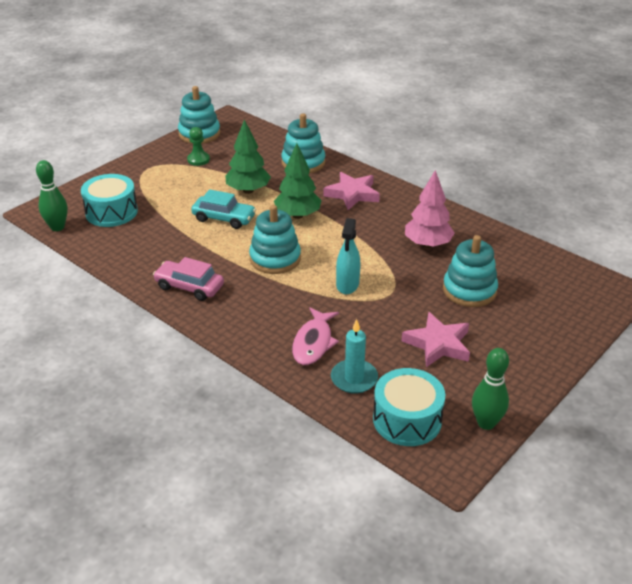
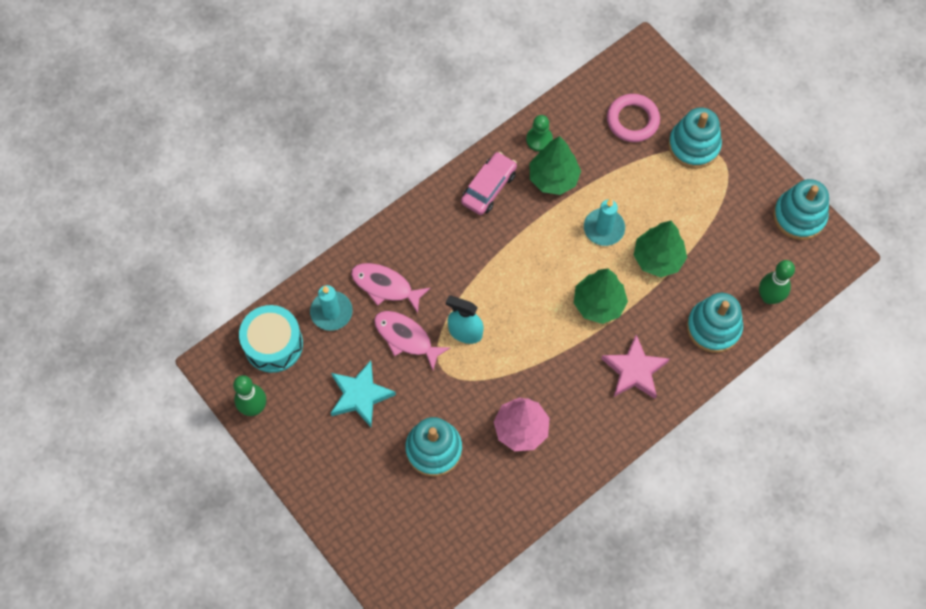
camera: 100 degrees right, 30 degrees up
green bowling pin [36,160,68,231] -> green bowling pin moved to [759,260,795,304]
turquoise drum [81,174,138,227] -> pink ring [607,94,660,142]
green pawn [187,127,210,166] -> green pawn moved to [526,115,553,152]
turquoise car [191,189,256,229] -> turquoise candle [584,199,625,246]
turquoise stacking toy [249,205,301,274] -> turquoise stacking toy moved to [668,108,722,169]
pink star [402,312,470,367] -> turquoise star [331,360,396,427]
none -> pink fish [374,311,450,370]
none -> green tree [529,136,581,195]

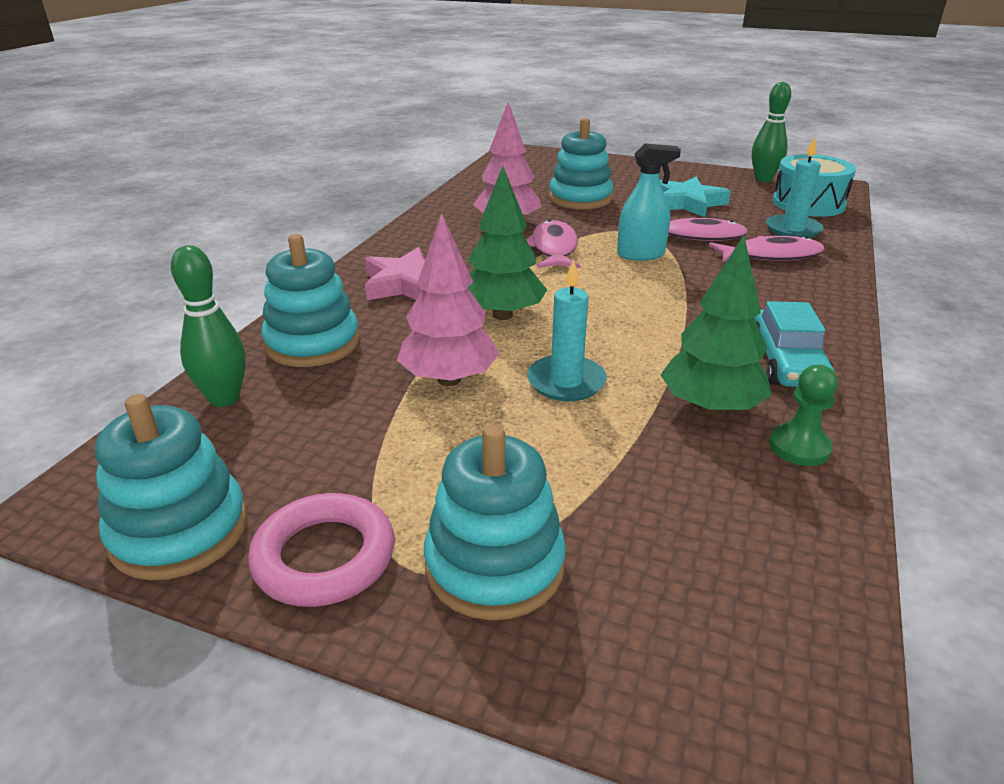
camera: 150 degrees right, 35 degrees down
pink car [461,152,517,215] -> turquoise car [754,301,834,387]
pink ring [607,94,660,142] -> pink ring moved to [248,493,395,607]
green tree [633,221,687,277] -> pink tree [397,213,500,386]
none -> pink fish [526,220,580,268]

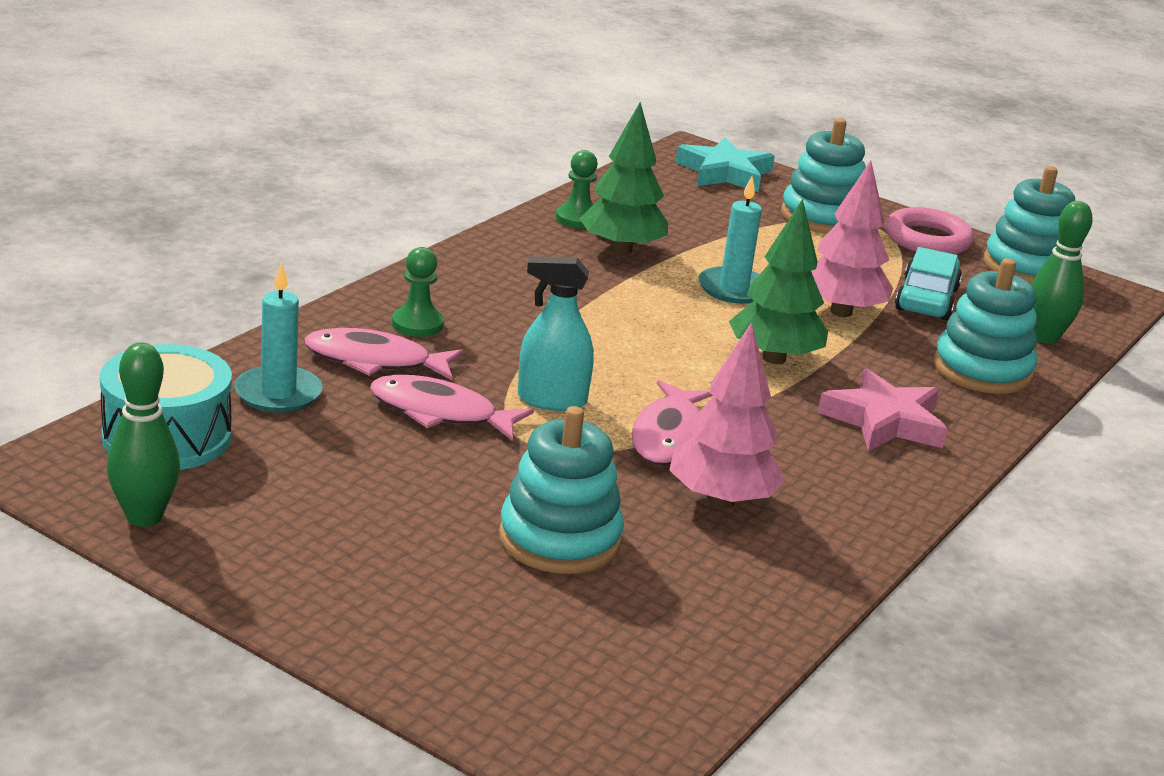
camera: 170 degrees left, 5 degrees down
turquoise star [660,177,731,217] -> turquoise star moved to [676,137,775,192]
turquoise car [754,301,834,387] -> turquoise car moved to [895,247,962,320]
none -> green pawn [392,247,444,337]

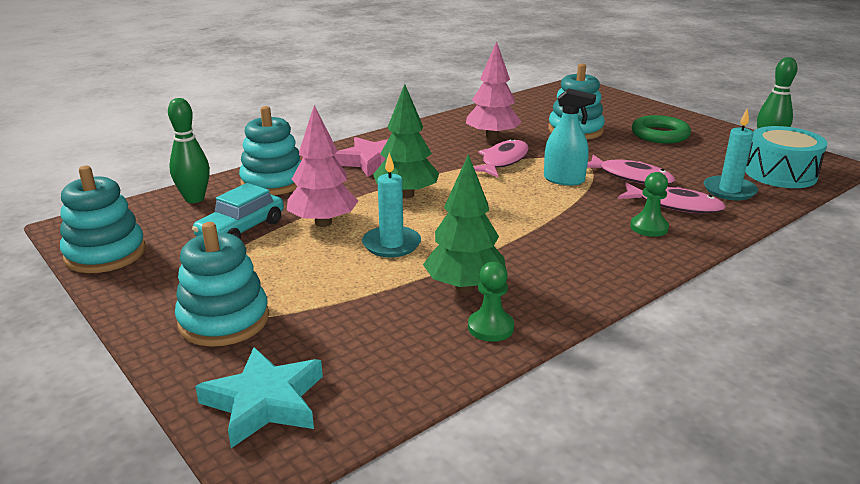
camera: 160 degrees left, 0 degrees up
pink ring [885,207,974,255] -> none
none -> green ring [631,115,691,144]

